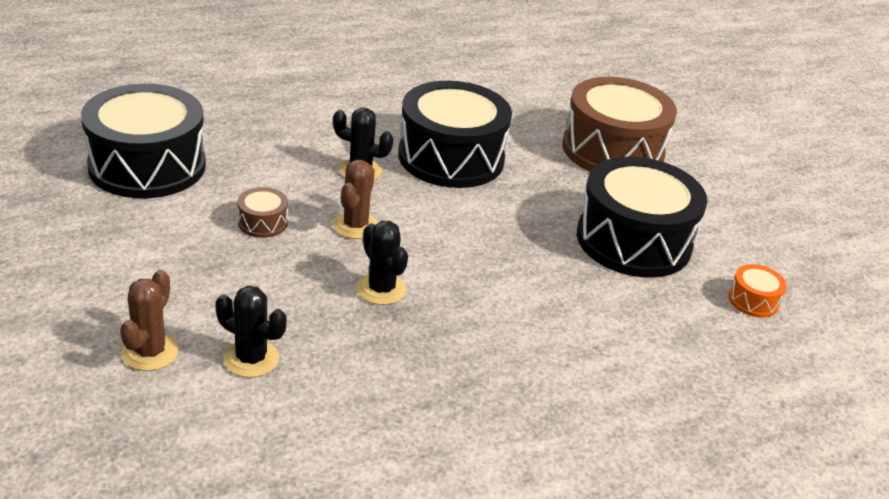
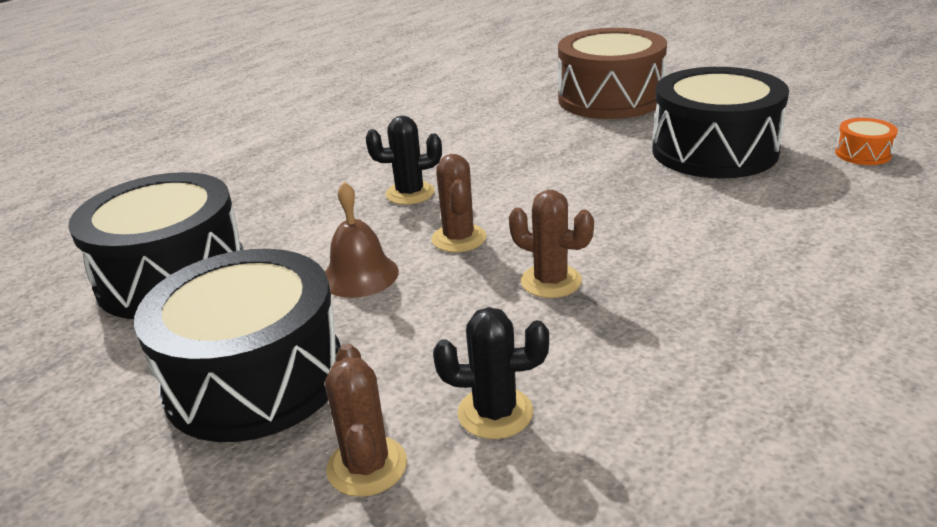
camera: 20 degrees left, 5 degrees down
brown drum [237,187,288,238] -> brown bell [325,182,399,298]
black cactus [357,221,408,305] -> brown cactus [509,190,594,298]
black drum [398,81,512,188] -> black drum moved to [134,249,341,442]

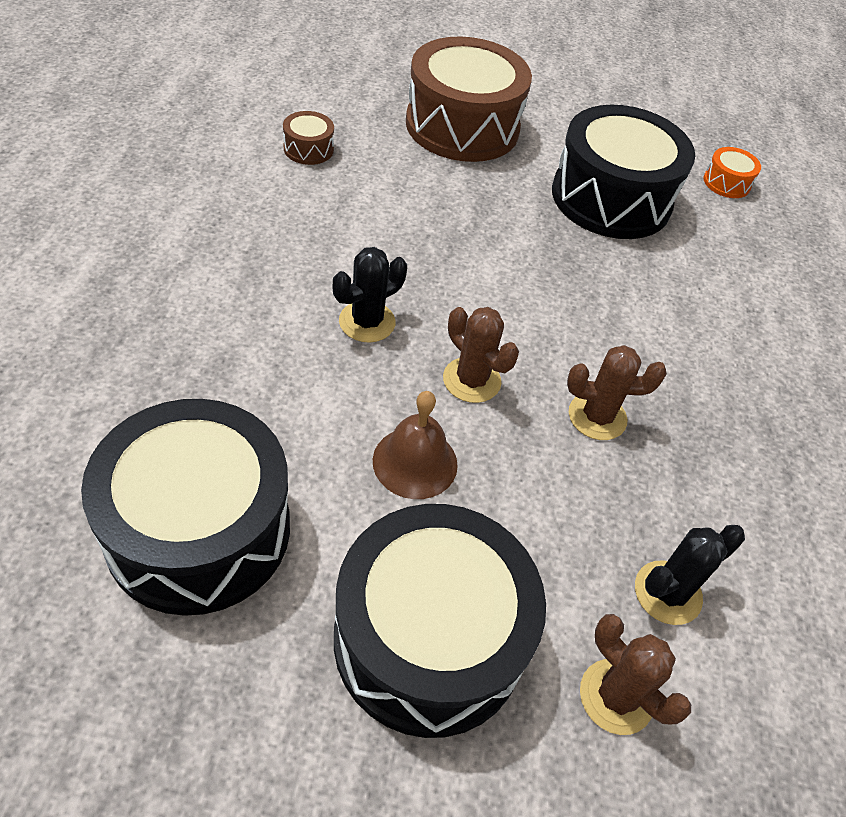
camera: 40 degrees left, 20 degrees up
none -> brown drum [283,111,334,165]

